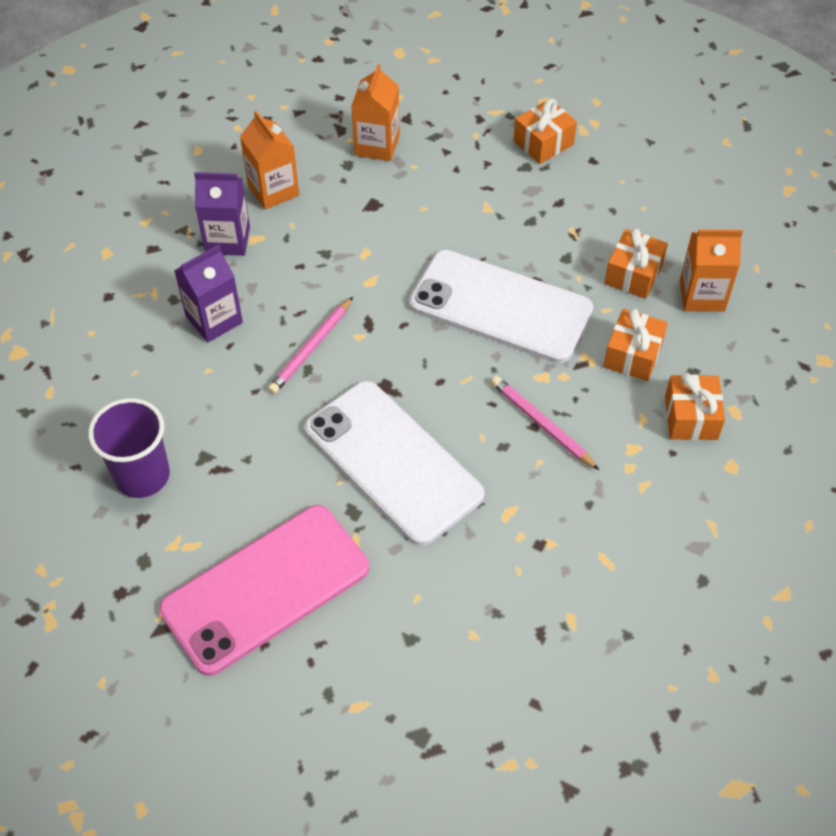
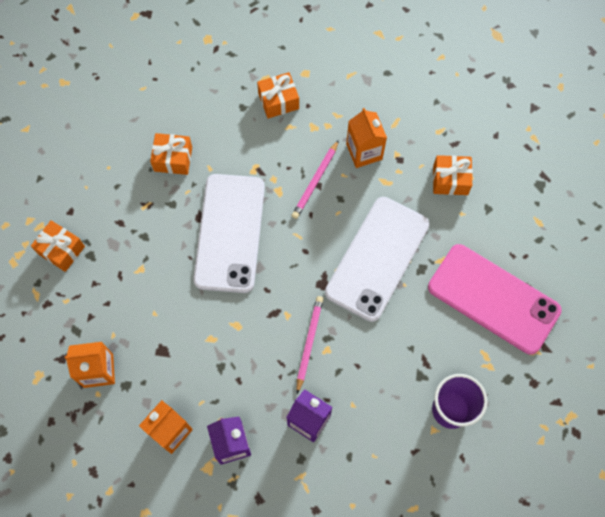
camera: 110 degrees left, 15 degrees up
pink pencil [268,297,353,394] -> pink pencil turned 90 degrees counterclockwise [297,296,324,394]
orange gift [603,309,668,381] -> orange gift moved to [433,155,473,195]
orange carton [680,230,743,312] -> orange carton moved to [346,108,387,168]

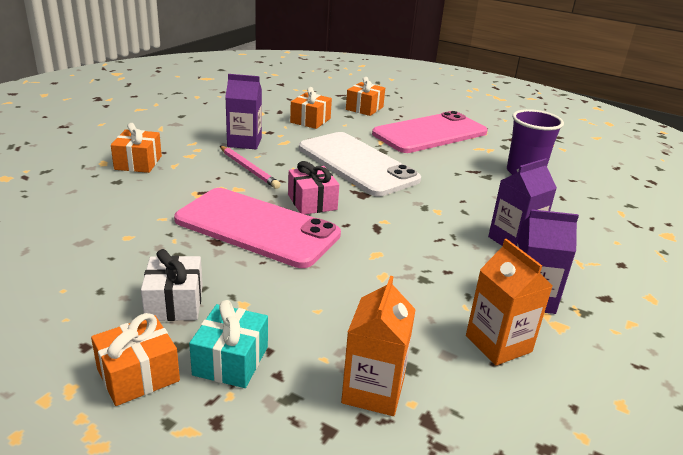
camera: 70 degrees left, 40 degrees down
orange gift [150,133,192,175] -> orange gift moved to [346,77,385,116]
white phone [193,174,265,293] -> pink phone [174,188,341,268]
pink pencil [297,296,324,394] -> none
orange carton [346,108,387,168] -> purple carton [225,74,262,149]
none -> white gift [141,249,203,321]
none -> turquoise gift [189,300,268,388]
none -> pink gift [288,161,339,214]

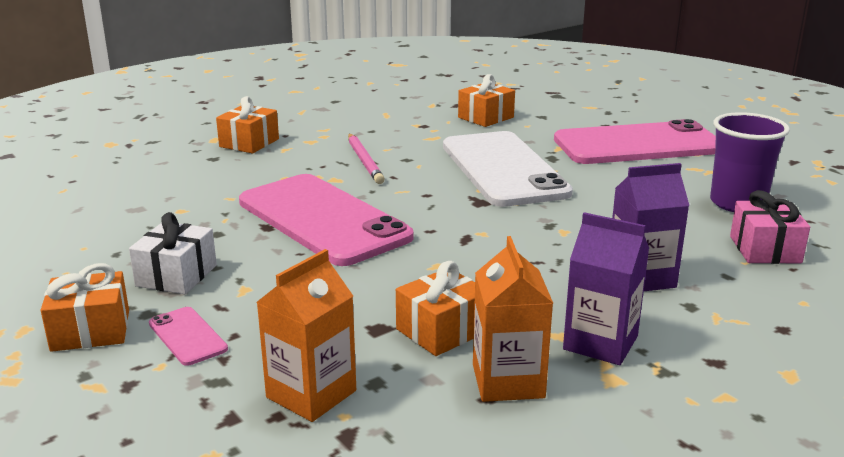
camera: 25 degrees right, 5 degrees down
turquoise gift [189,300,268,388] -> pink phone [149,307,228,366]
purple carton [225,74,262,149] -> none
pink gift [288,161,339,214] -> pink gift moved to [730,190,810,264]
orange gift [346,77,385,116] -> orange gift moved to [396,261,475,356]

